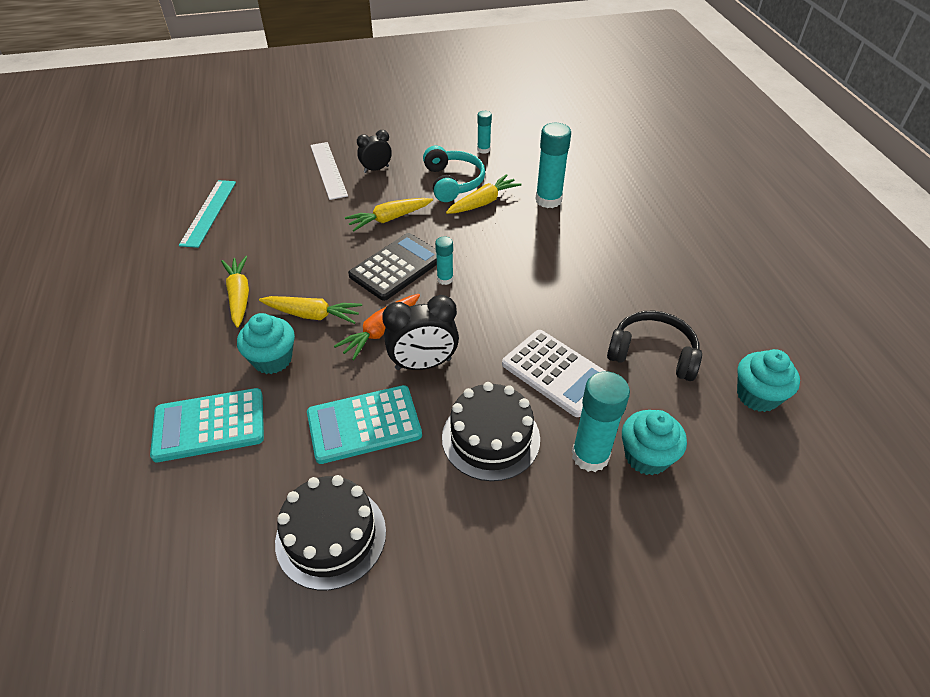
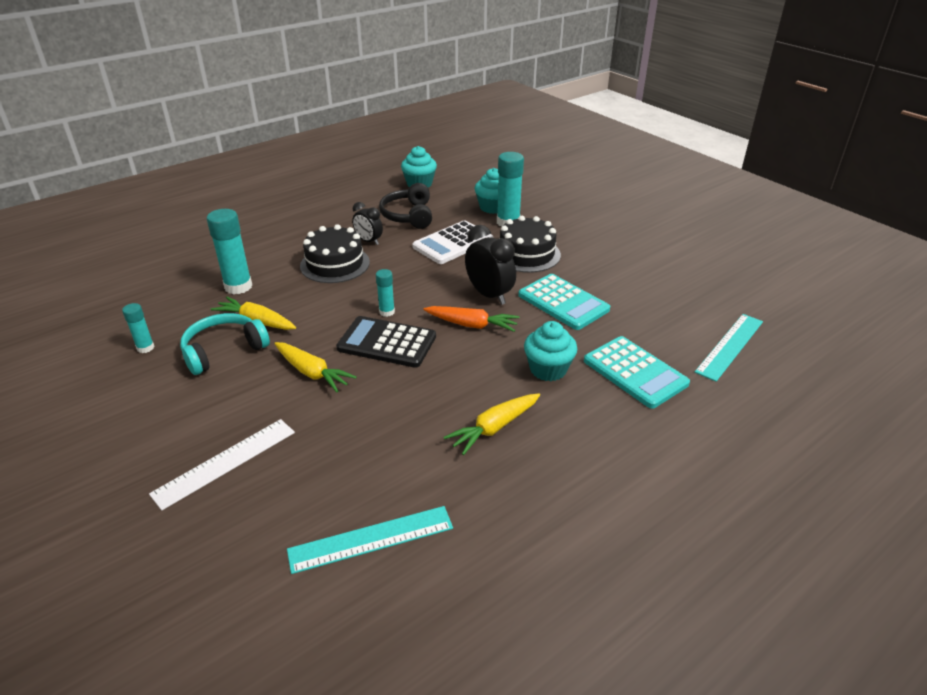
camera: 115 degrees left, 10 degrees down
yellow carrot [259,296,362,324] -> none
black cake [275,475,386,590] -> black cake moved to [300,224,370,283]
black clock [357,130,392,173] -> black clock moved to [352,202,383,245]
white calculator [502,330,605,417] -> white calculator turned 150 degrees counterclockwise [412,220,493,264]
none -> turquoise ruler [695,314,763,382]

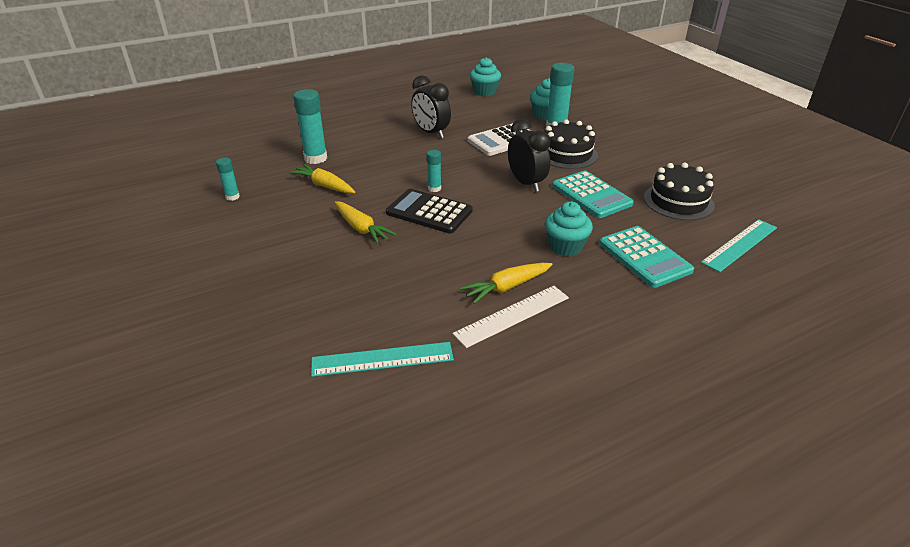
camera: 10 degrees right, 0 degrees up
white ruler [149,419,295,510] -> white ruler moved to [453,286,569,348]
turquoise headphones [180,313,270,375] -> none
black cake [300,224,370,283] -> black cake moved to [644,163,715,220]
black clock [352,202,383,245] -> black clock [411,75,451,138], size x1.59
black headphones [379,183,432,229] -> none
orange carrot [423,306,520,332] -> none

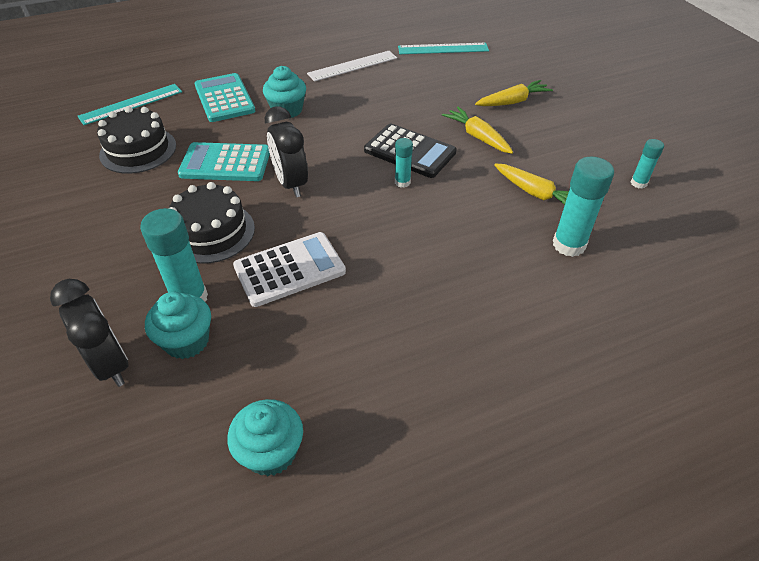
camera: 175 degrees left, 10 degrees up
black clock [411,75,451,138] -> black clock moved to [50,279,128,387]
yellow carrot [460,263,553,304] -> yellow carrot moved to [475,80,553,106]
turquoise calculator [552,170,634,218] -> turquoise calculator turned 60 degrees counterclockwise [178,142,270,181]

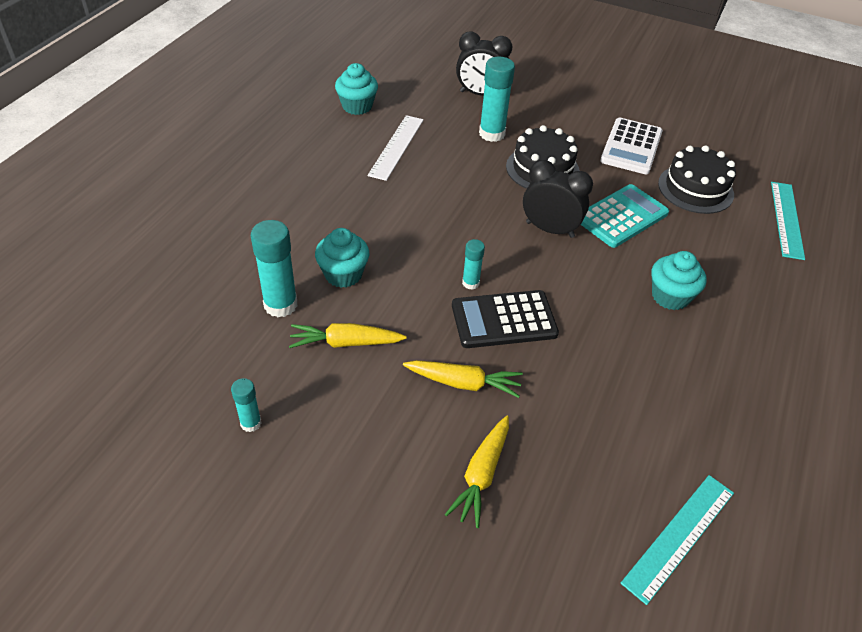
camera: 135 degrees right, 0 degrees up
turquoise cupcake [145,292,211,359] -> turquoise cupcake moved to [315,228,370,288]
turquoise calculator [195,73,255,122] -> none
white calculator [233,232,346,307] -> white calculator moved to [600,118,663,174]
white ruler [307,51,397,82] -> white ruler moved to [368,115,424,181]

